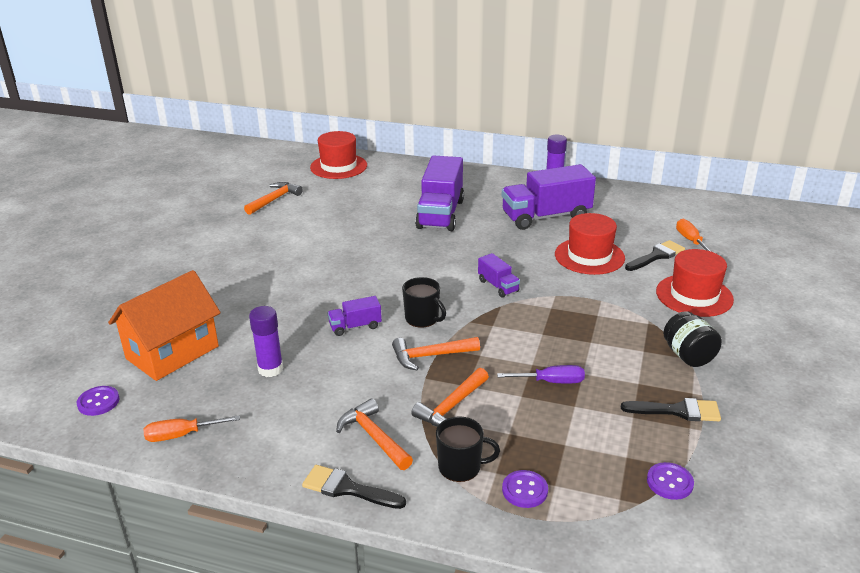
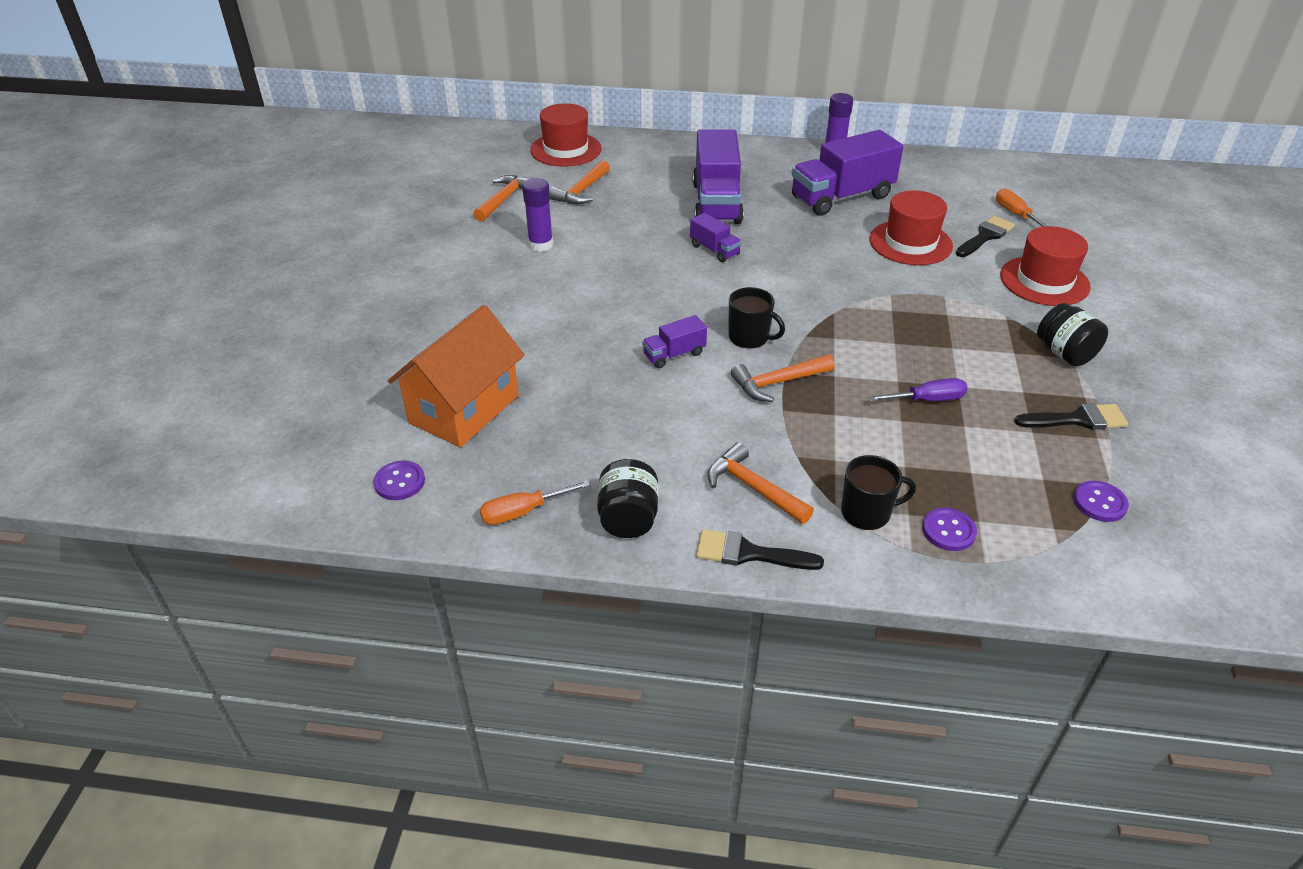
camera: 10 degrees left, 10 degrees up
purple glue stick [249,306,283,377] -> purple glue stick moved to [522,178,553,252]
orange hammer [411,368,489,427] -> orange hammer moved to [549,160,610,205]
purple truck [478,253,520,298] -> purple truck moved to [690,213,742,262]
none -> black jar [597,459,658,538]

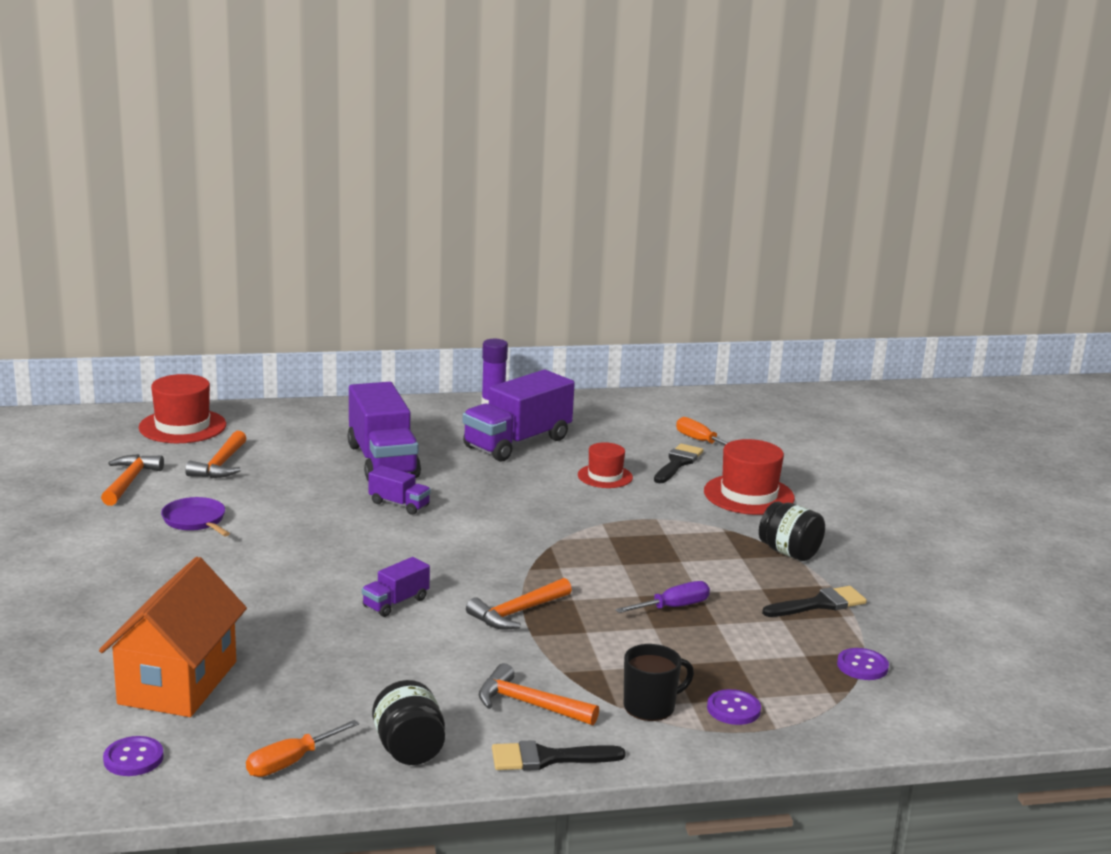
camera: 20 degrees left, 20 degrees down
purple glue stick [522,178,553,252] -> purple pan [161,497,230,536]
black mug [729,287,785,349] -> none
red hat [870,190,953,265] -> red hat [578,442,633,488], size x0.62

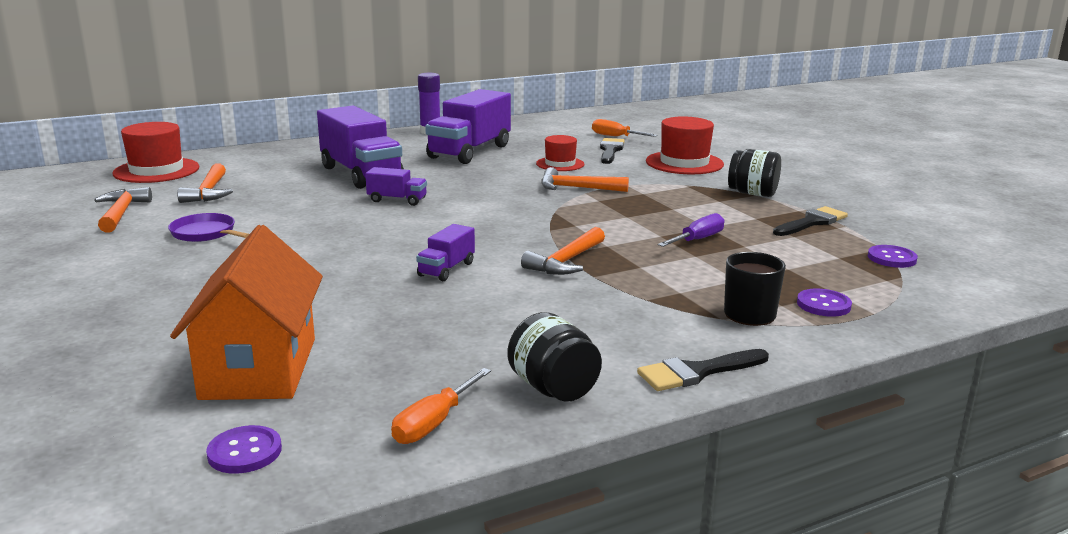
camera: 15 degrees left, 0 degrees up
orange hammer [479,663,599,725] -> orange hammer moved to [541,167,629,192]

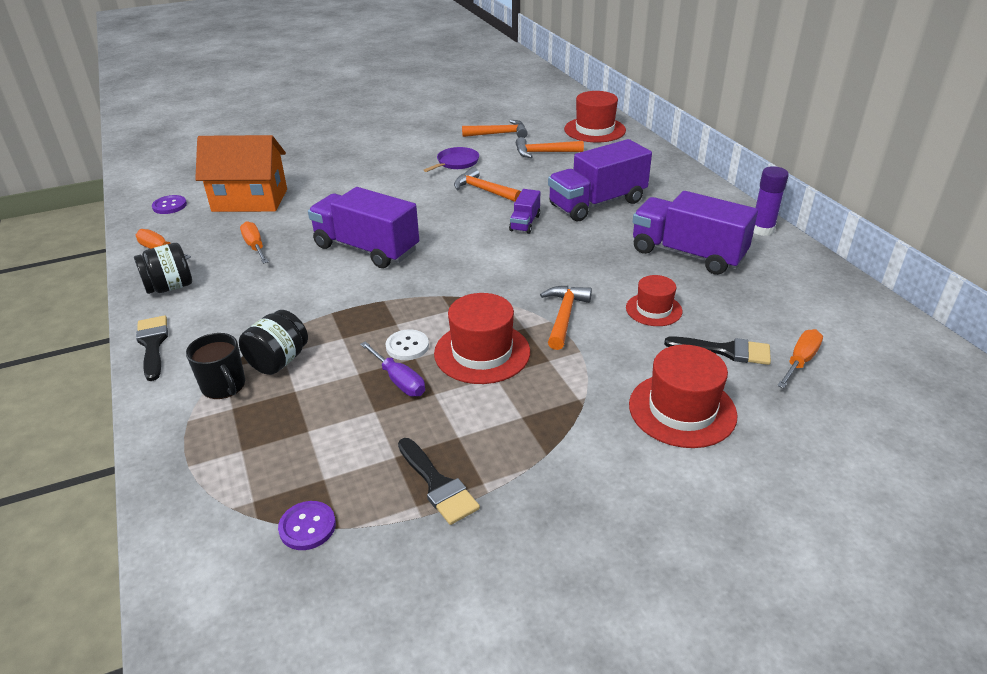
camera: 95 degrees right, 15 degrees up
purple truck [416,224,475,281] -> purple truck [308,187,419,268], size x2.09
orange hammer [521,227,605,275] -> orange hammer moved to [454,167,521,202]
black jar [728,149,781,197] -> black jar moved to [239,310,308,375]
purple button [797,289,852,317] -> none
none -> orange screwdriver [240,221,268,264]
none -> white button [386,330,429,360]
none -> red hat [434,293,530,384]

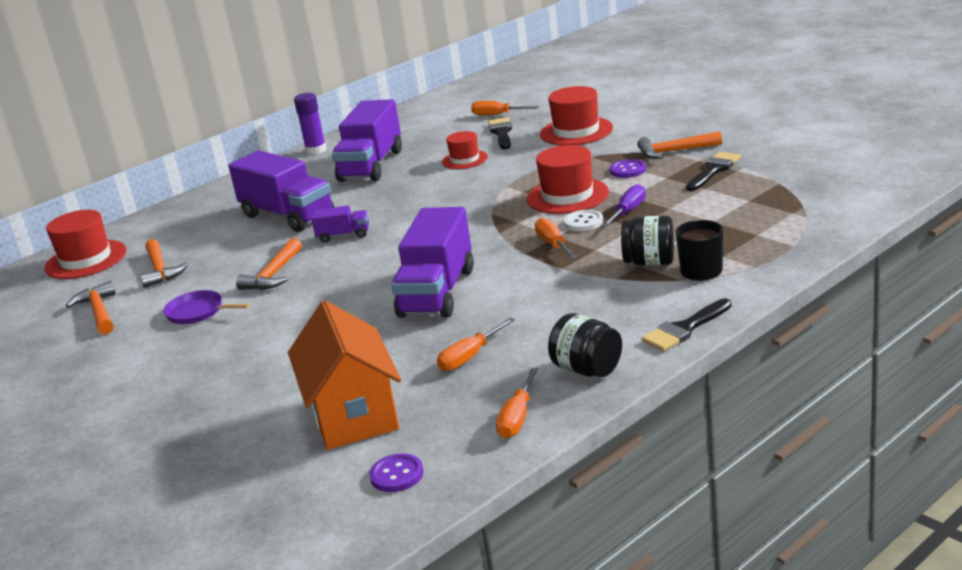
camera: 105 degrees left, 10 degrees down
purple button [278,501,336,550] -> purple button moved to [610,159,646,178]
orange hammer [540,286,592,350] -> orange hammer moved to [637,131,722,159]
none -> orange screwdriver [535,218,578,259]

